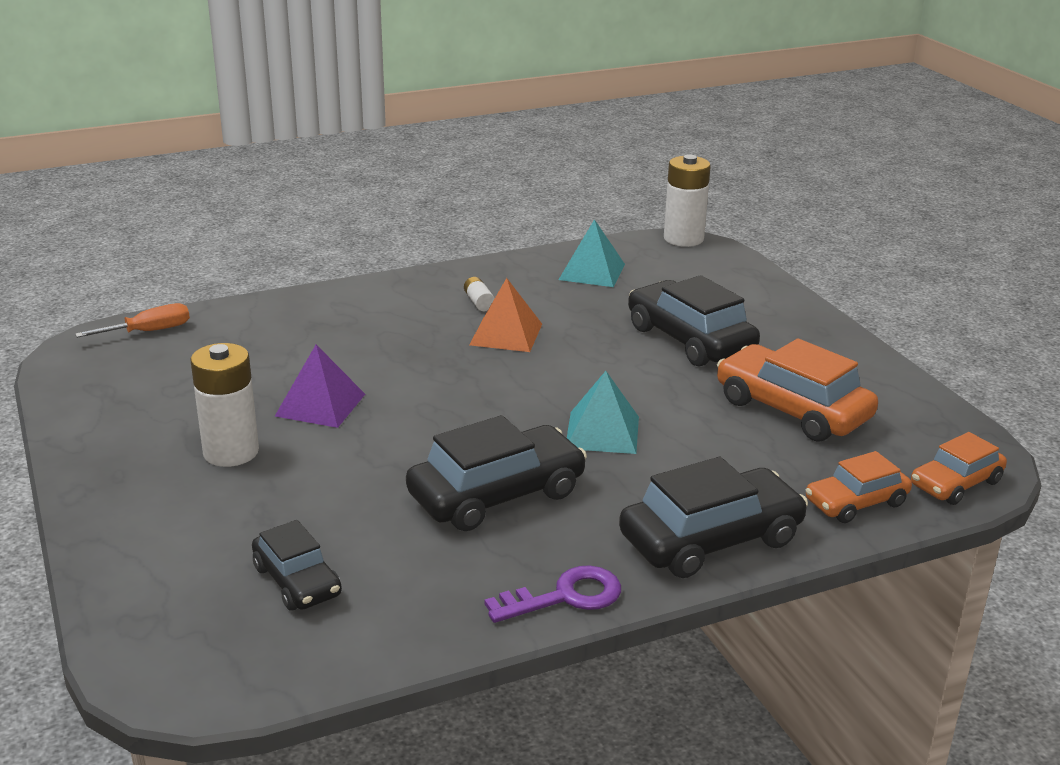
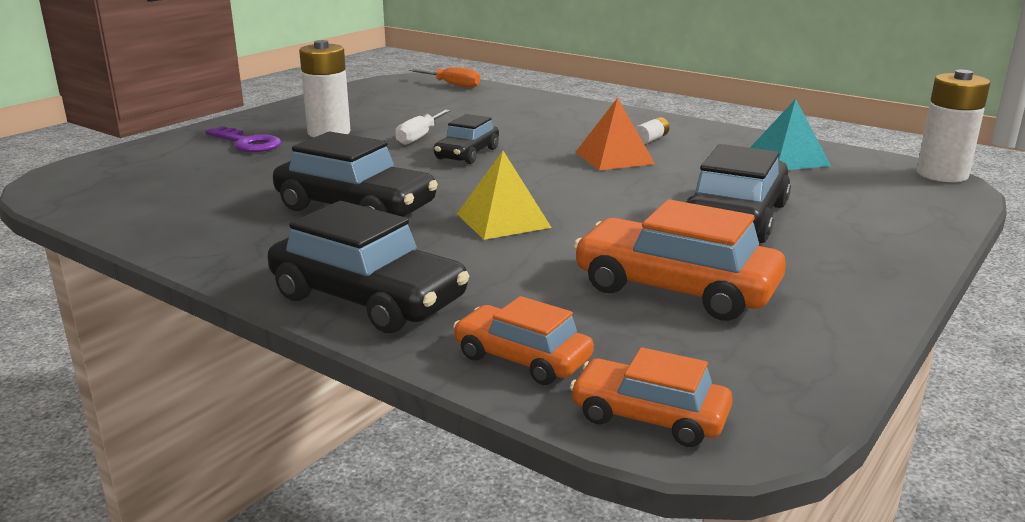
camera: 60 degrees right, 5 degrees down
black car [252,520,342,611] -> black car moved to [434,114,499,164]
purple pyramid [275,345,365,428] -> white screwdriver [395,110,450,145]
purple key [484,565,621,623] -> purple key moved to [205,126,281,152]
turquoise pyramid [567,371,639,454] -> yellow pyramid [457,151,552,240]
orange car [717,338,878,442] -> orange car turned 75 degrees counterclockwise [573,199,786,321]

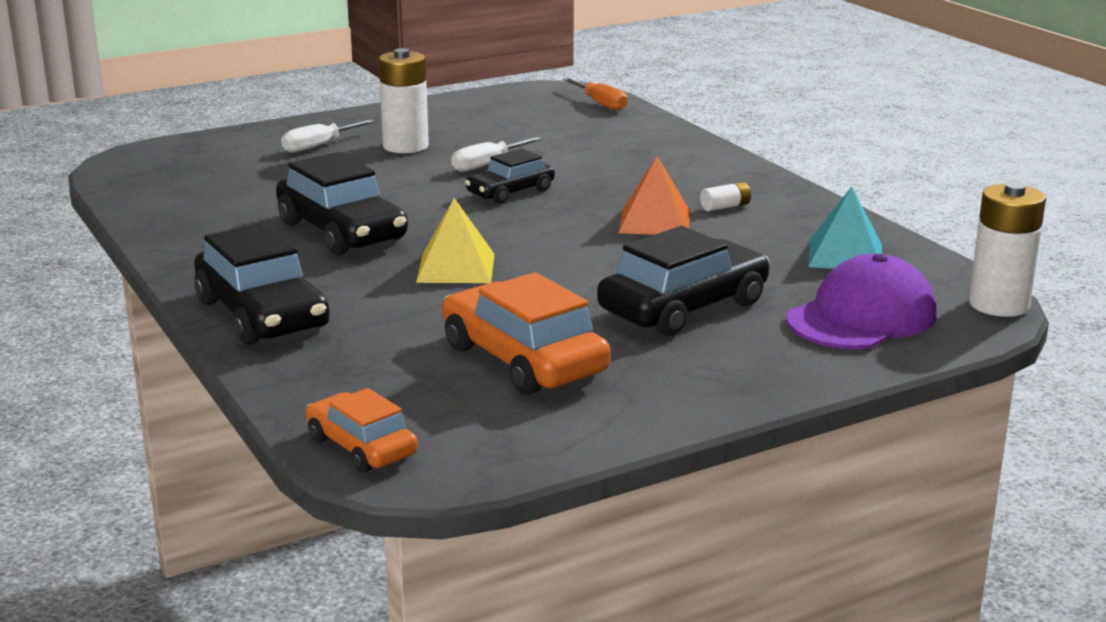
camera: 25 degrees right, 0 degrees up
purple key [205,126,281,152] -> white screwdriver [281,119,375,153]
orange car [453,296,594,385] -> none
none -> purple cap [786,254,937,349]

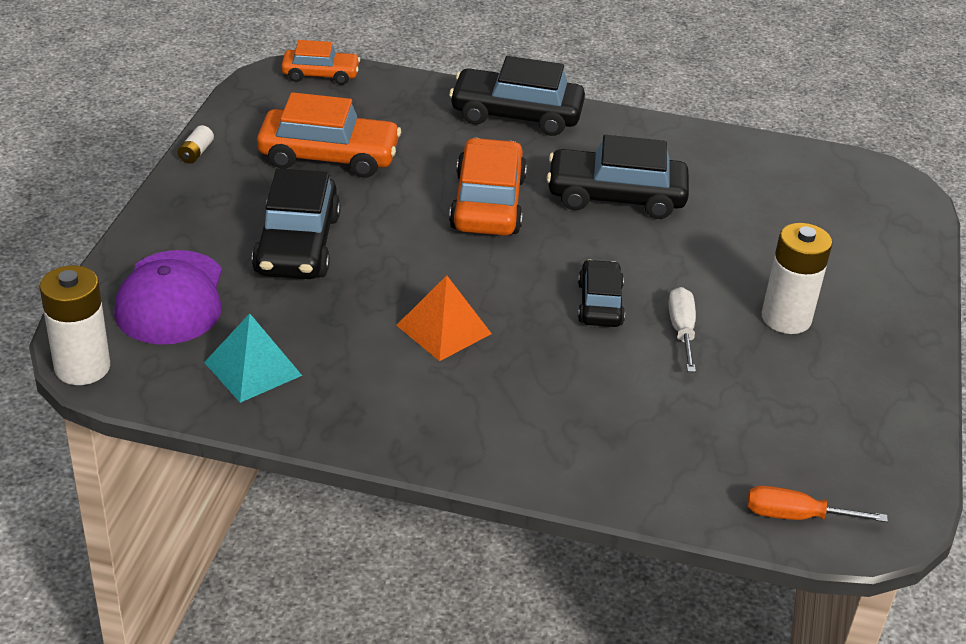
camera: 130 degrees right, 15 degrees up
white screwdriver [281,119,375,153] -> none
yellow pyramid [416,198,495,283] -> orange car [449,138,527,236]
white battery [700,182,751,212] -> white battery moved to [178,125,214,164]

